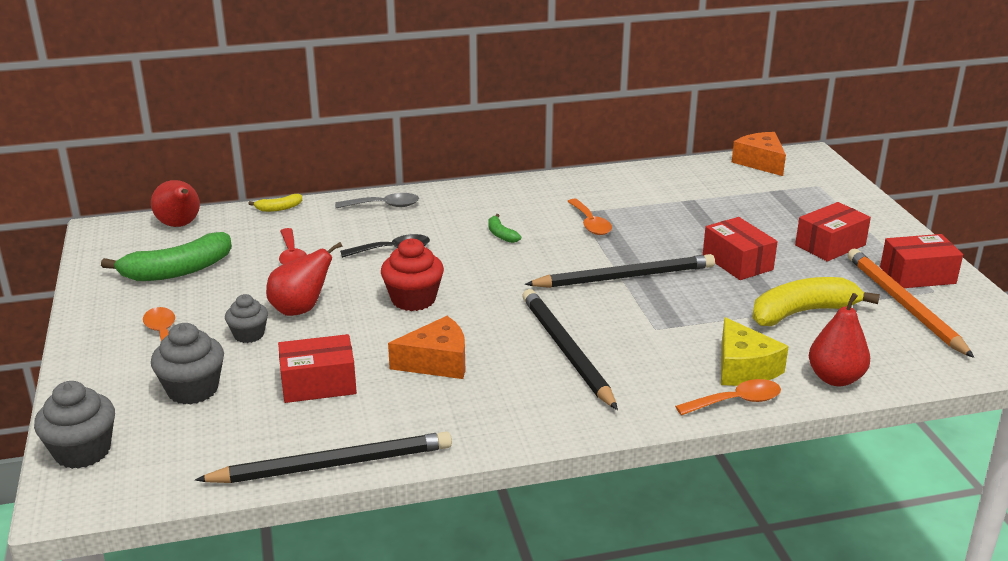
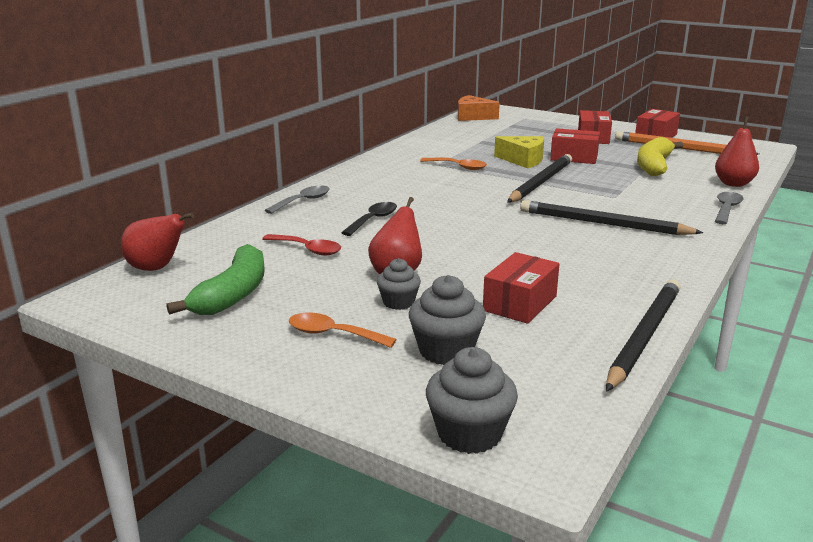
camera: 45 degrees left, 5 degrees down
yellow banana [248,194,302,212] -> none
red cupcake [381,238,444,311] -> none
orange cheese [388,316,465,379] -> none
green banana [488,214,521,243] -> none
orange spoon [675,379,781,416] -> grey spoon [715,192,744,224]
yellow cheese [721,317,789,386] -> yellow cheese moved to [494,136,544,168]

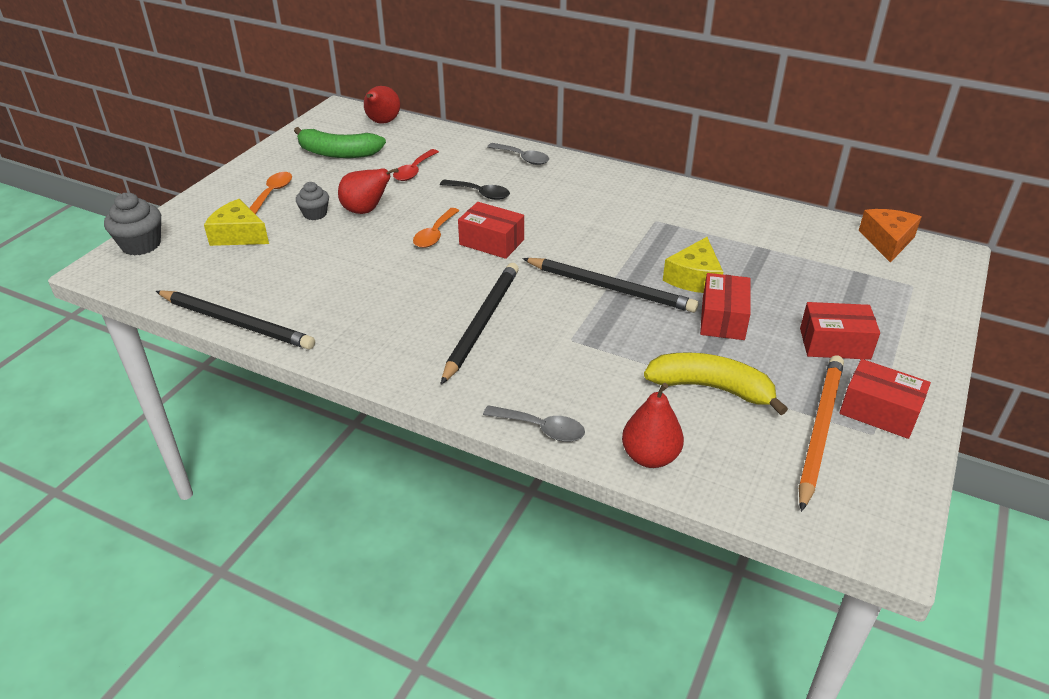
camera: 85 degrees right, 15 degrees up
grey cupcake [409,275,486,365] -> yellow cheese [204,199,269,246]
orange spoon [420,158,487,170] -> orange spoon moved to [413,208,460,248]
red box [483,252,559,324] -> red box moved to [458,202,524,259]

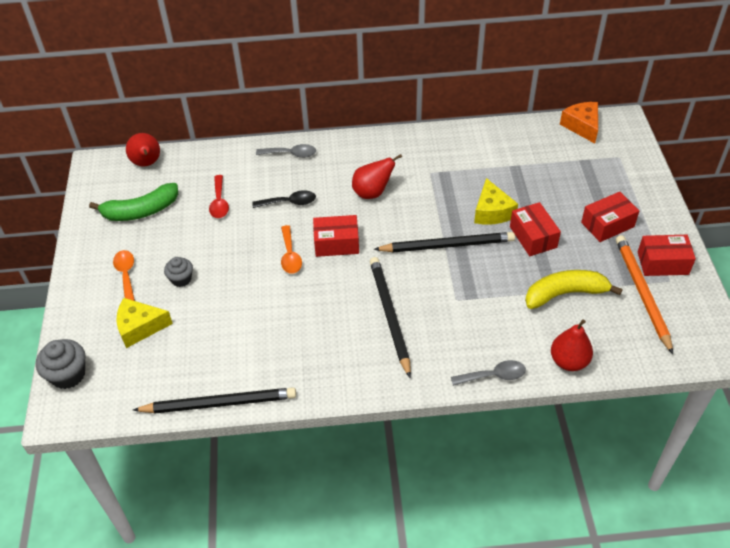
camera: 30 degrees left, 10 degrees up
red pear [338,168,399,214] -> red pear moved to [352,154,402,199]

